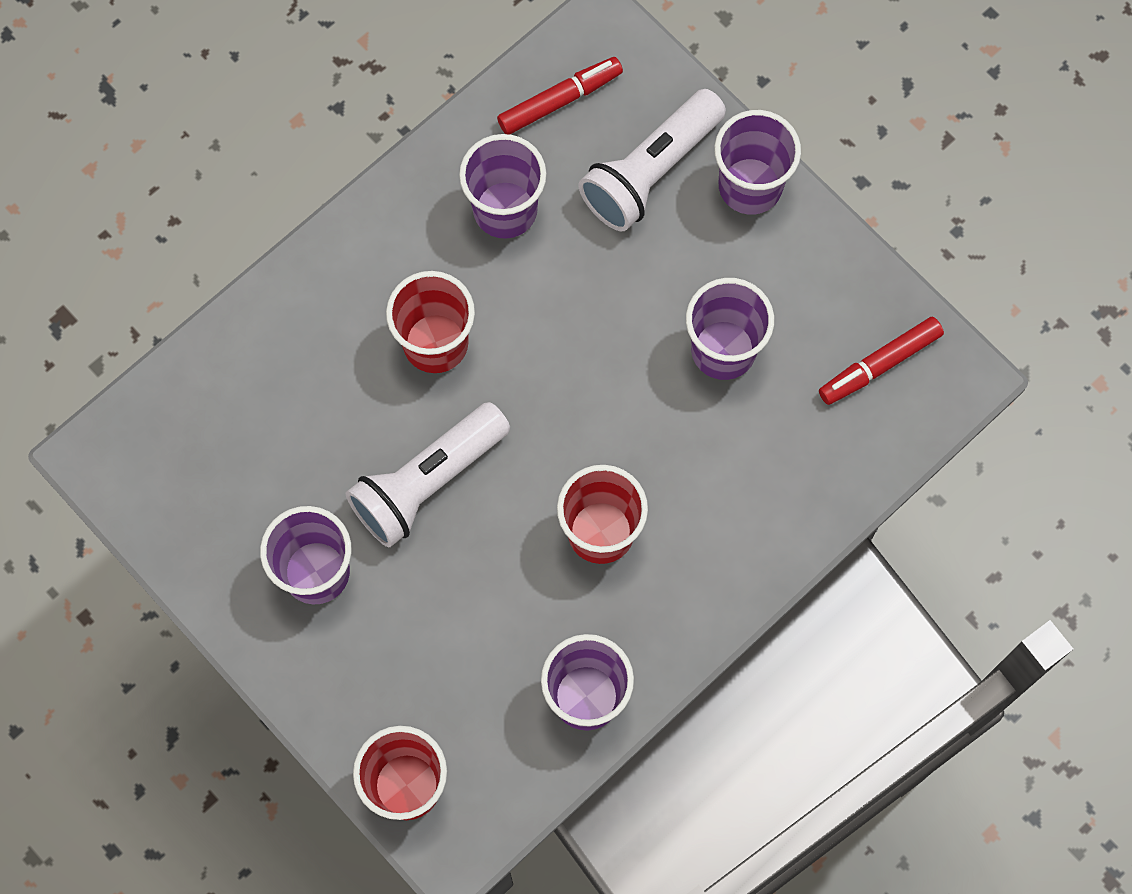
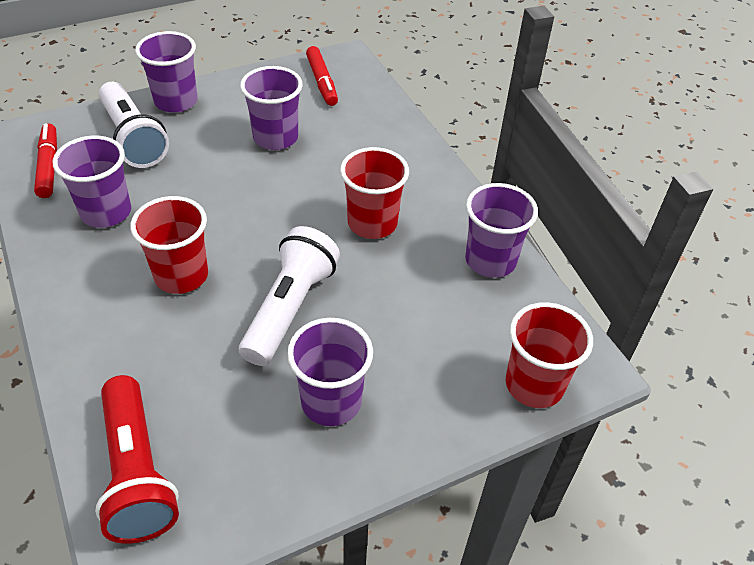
camera: 75 degrees left, 25 degrees down
white flashlight [346,402,510,548] -> white flashlight turned 135 degrees counterclockwise [239,226,340,366]
none -> red flashlight [95,375,179,544]

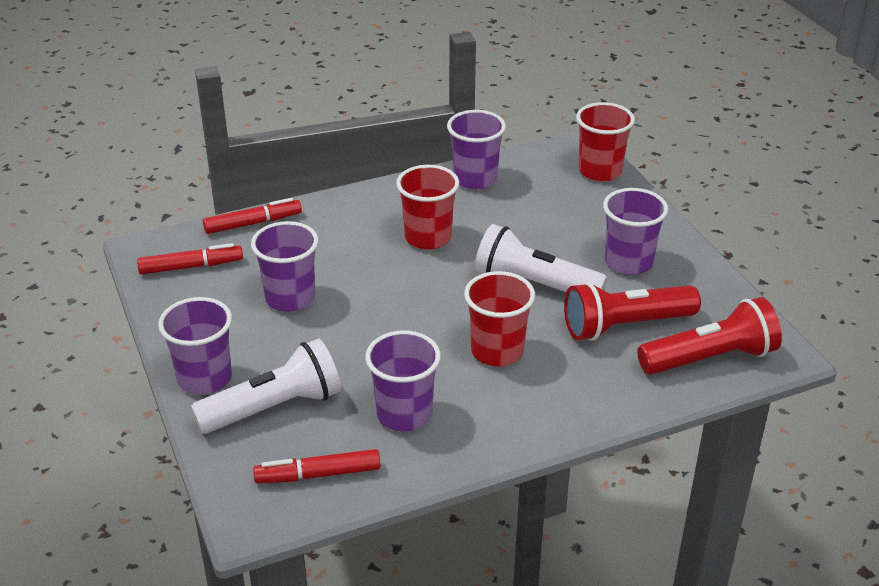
camera: 85 degrees left, 10 degrees down
none -> red marker [203,198,302,234]
none -> red flashlight [564,282,701,341]

